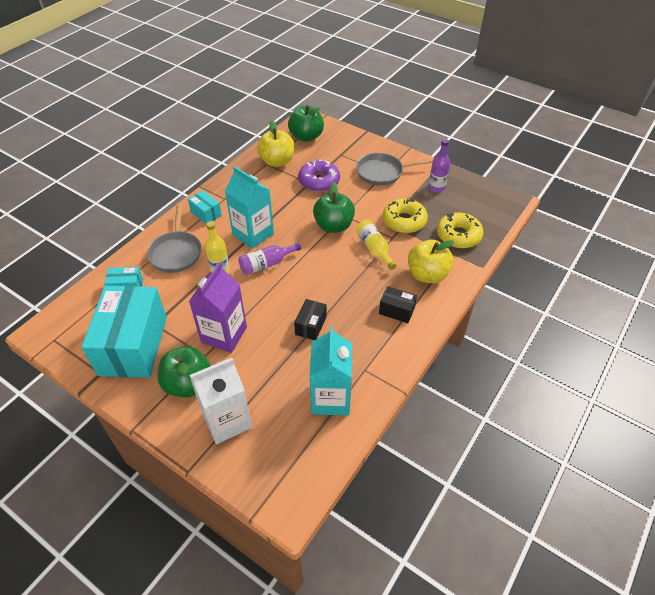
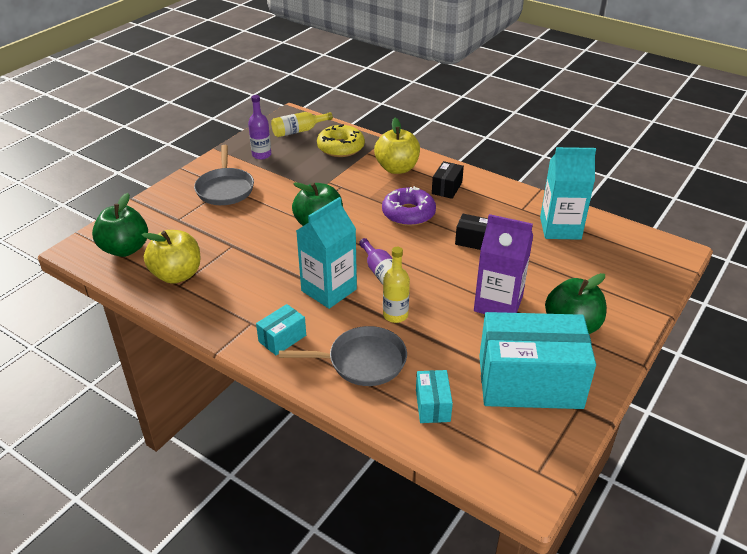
camera: 90 degrees left, 10 degrees down
white carton [189,358,252,444] -> none
purple donut [298,160,340,192] -> purple donut moved to [382,186,436,226]
yellow bottle [356,220,396,270] -> yellow bottle moved to [271,112,333,137]
yellow donut [383,198,428,233] -> none

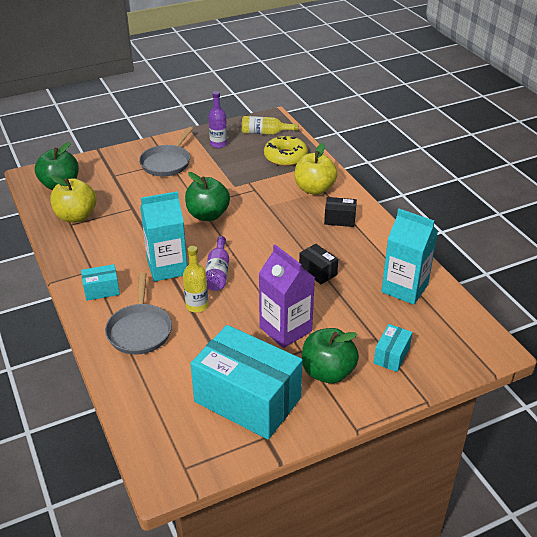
camera: 30 degrees right, 0 degrees up
grey pan [279,326,407,386] -> grey pan turned 60 degrees clockwise [105,273,172,355]
purple donut [382,186,436,226] -> none
turquoise box [416,370,453,423] -> turquoise box moved to [374,324,412,372]
black box [432,161,464,199] -> black box turned 45 degrees clockwise [324,197,357,227]

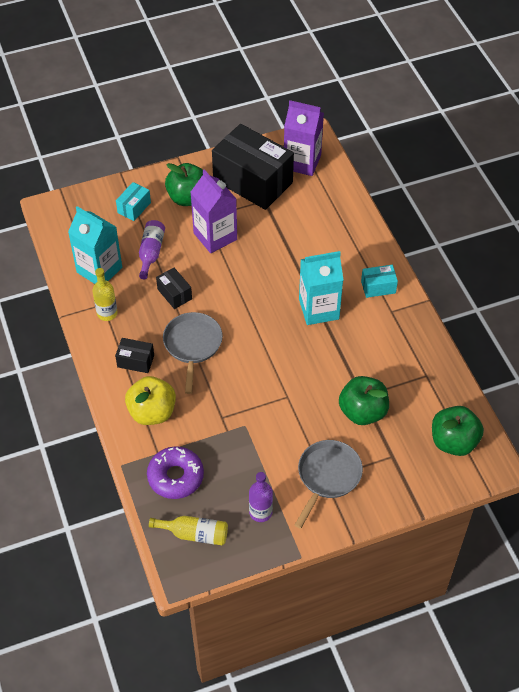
camera: 175 degrees left, 15 degrees up
yellow apple [50,175,97,222] -> none
grey pan [105,273,172,355] -> grey pan moved to [163,312,223,394]
yellow bottle [183,246,208,313] -> yellow bottle moved to [92,268,118,321]
green apple [185,172,230,221] -> green apple moved to [339,376,389,425]
turquoise box [191,325,303,440] -> black box [212,124,294,210]
purple bottle [205,236,229,291] -> purple bottle moved to [139,220,165,279]
yellow donut [264,136,308,166] -> purple donut [147,446,204,499]
none -> purple carton [284,100,324,176]

